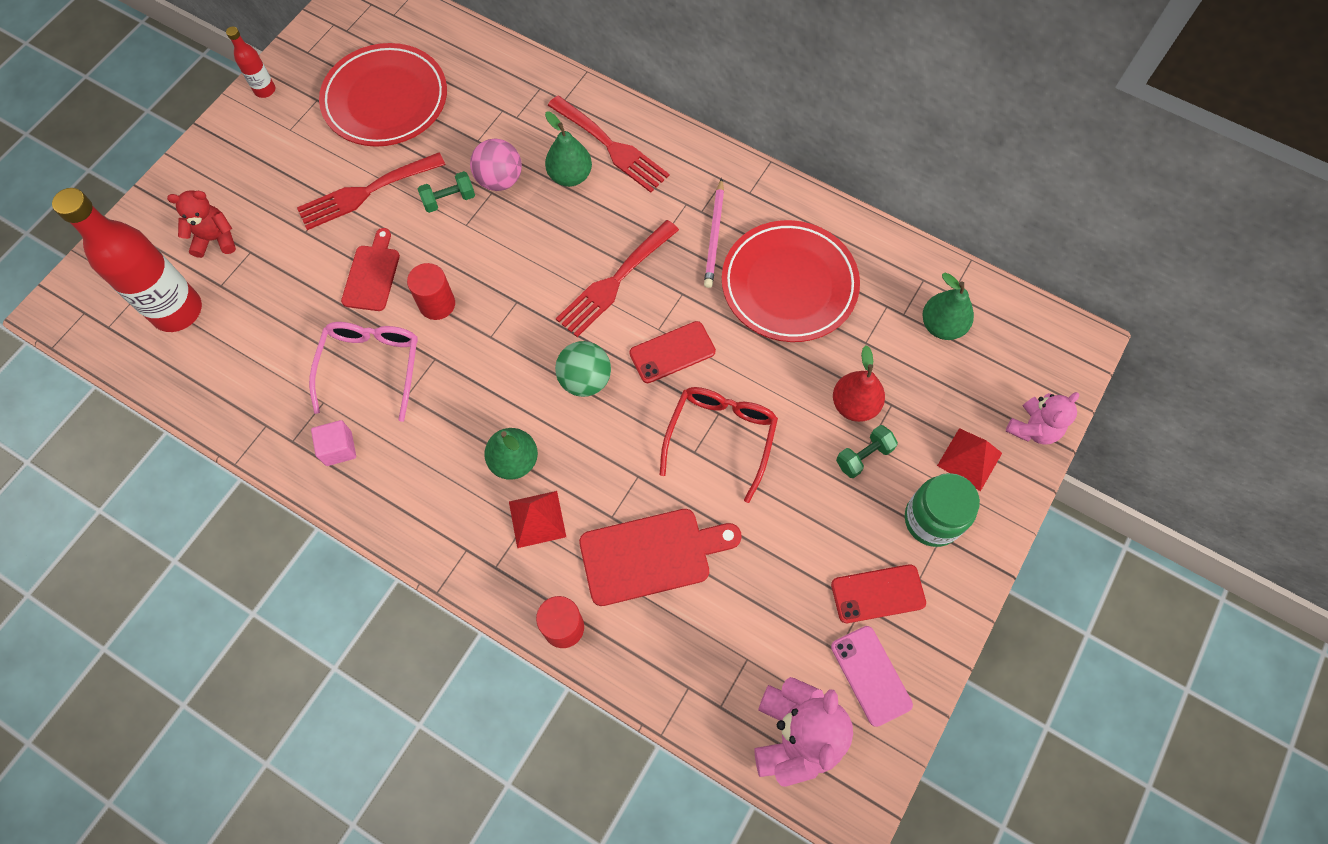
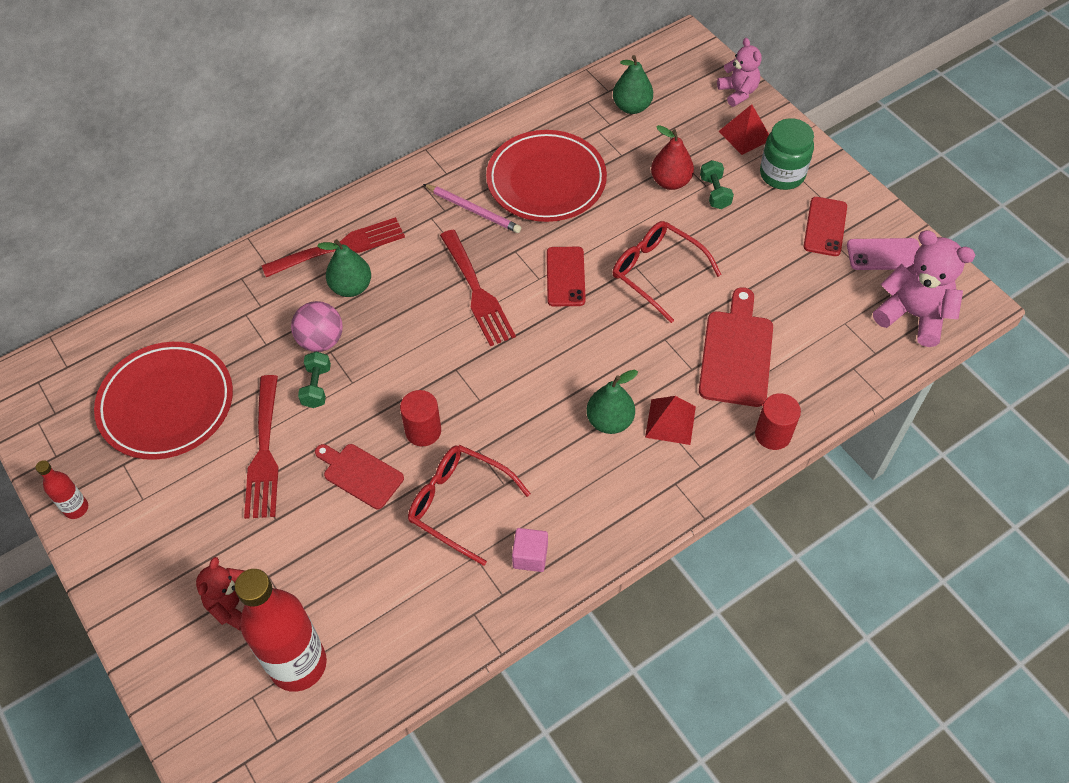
camera: 65 degrees left, 10 degrees down
pink glasses [309,322,418,422] -> red glasses [408,445,531,566]
green ball [555,341,611,397] -> none

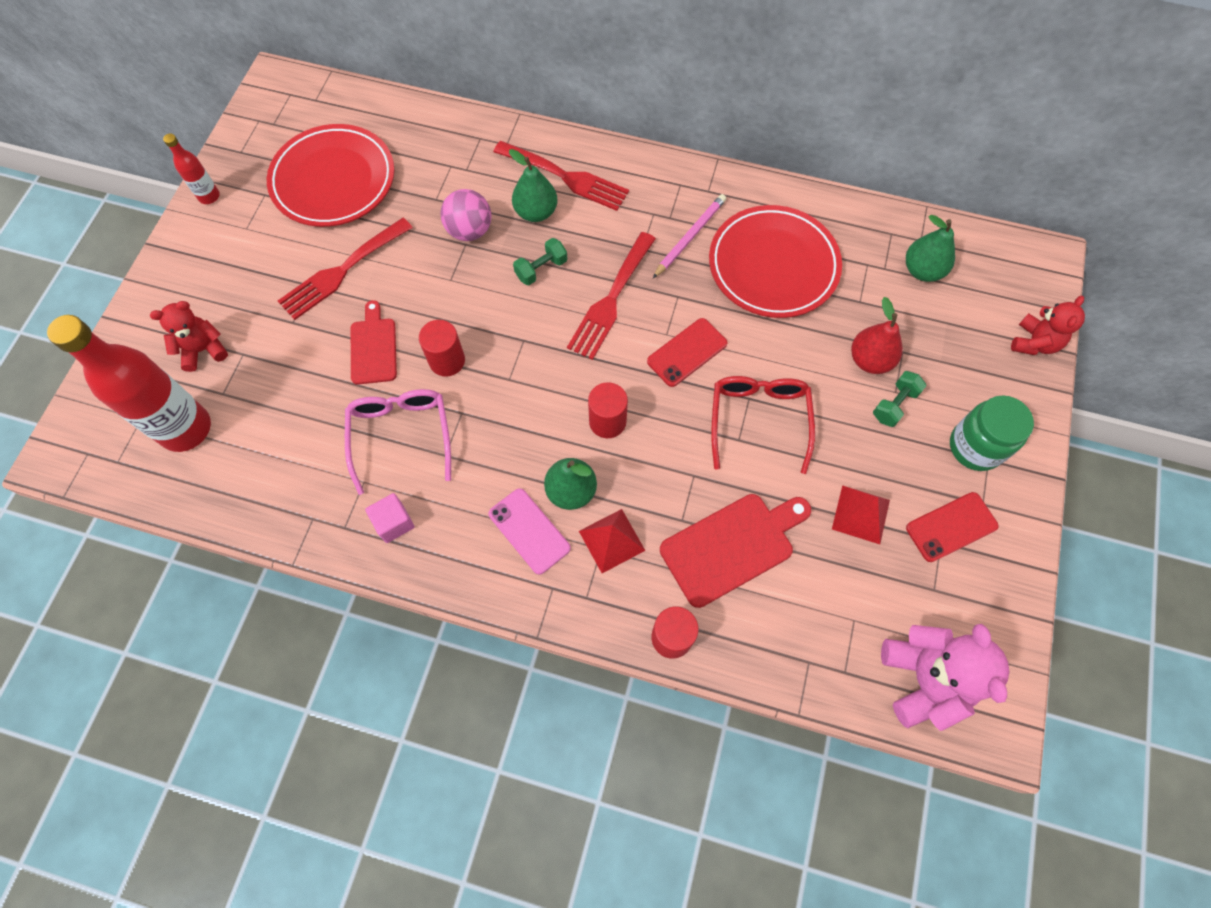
camera: 50 degrees right, 10 degrees up
green dumbbell [298,351,331,408] -> green dumbbell moved to [513,238,567,285]
red glasses [408,445,531,566] -> pink glasses [345,389,451,495]
pink pencil [423,184,521,233] -> pink pencil turned 135 degrees counterclockwise [653,194,726,278]
pink teddy bear [717,38,762,107] -> red teddy bear [1011,296,1085,355]
red pyramid [719,104,769,155] -> red pyramid moved to [832,485,890,544]
pink phone [847,238,920,270] -> pink phone moved to [489,488,571,575]
none -> red cylinder [588,382,628,438]

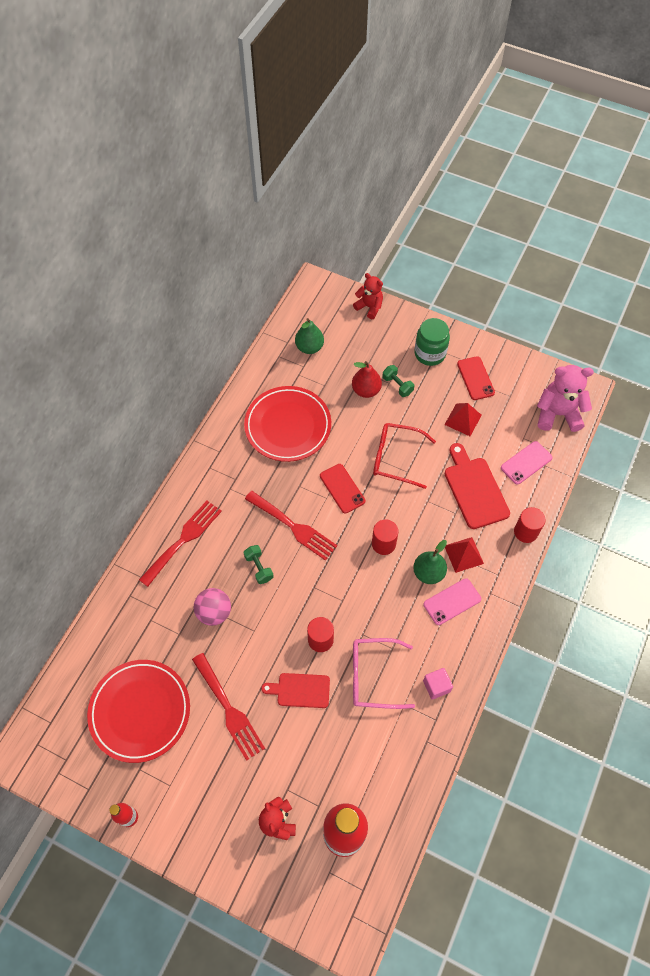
camera: 80 degrees left, 5 degrees down
green pear [509,149,557,222] -> none
pink pencil [653,194,726,278] -> none
none -> pink phone [501,441,553,485]

